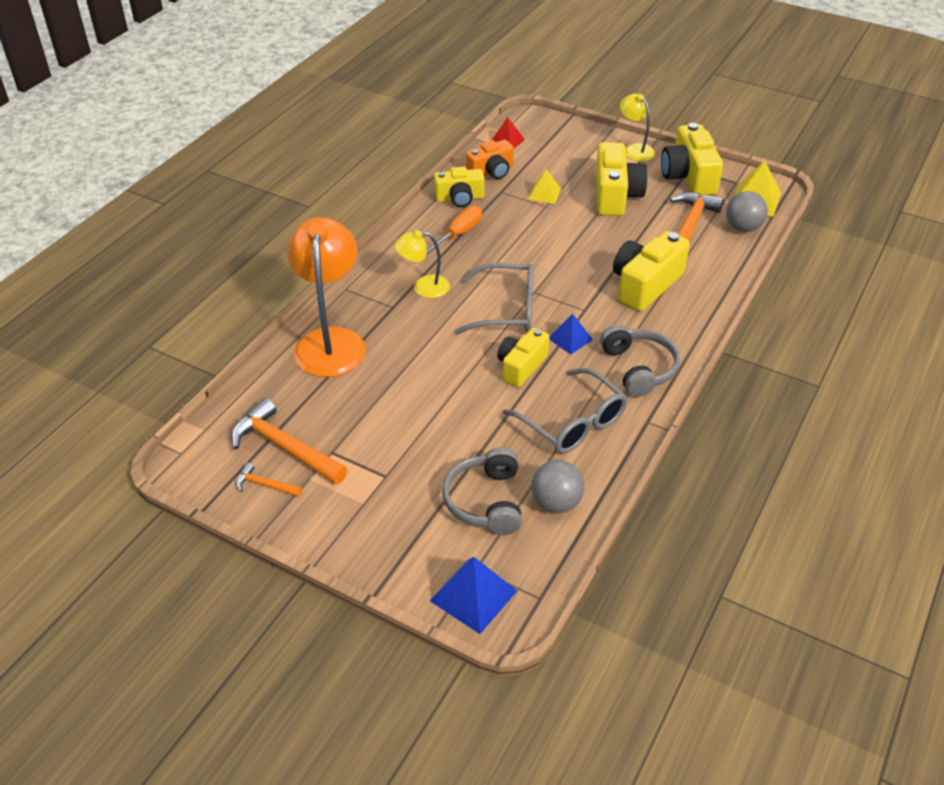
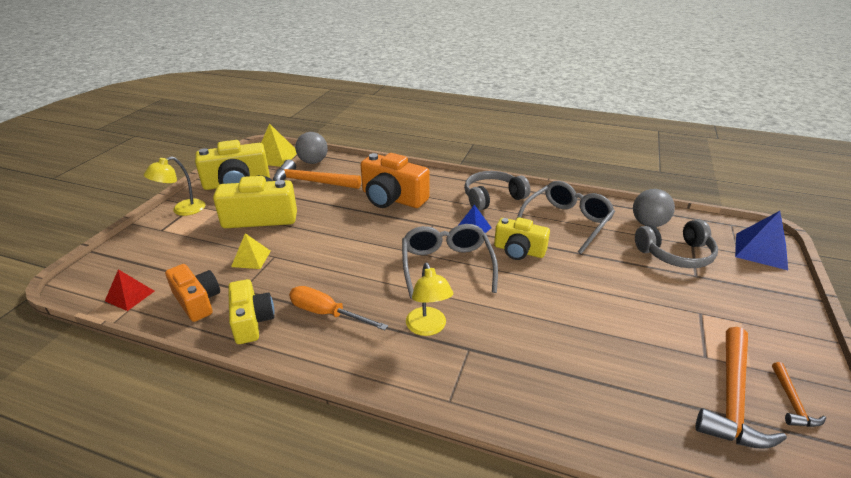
camera: 100 degrees left, 10 degrees down
orange lamp [287,217,366,377] -> none
yellow camera [613,231,690,312] -> orange camera [361,153,430,208]

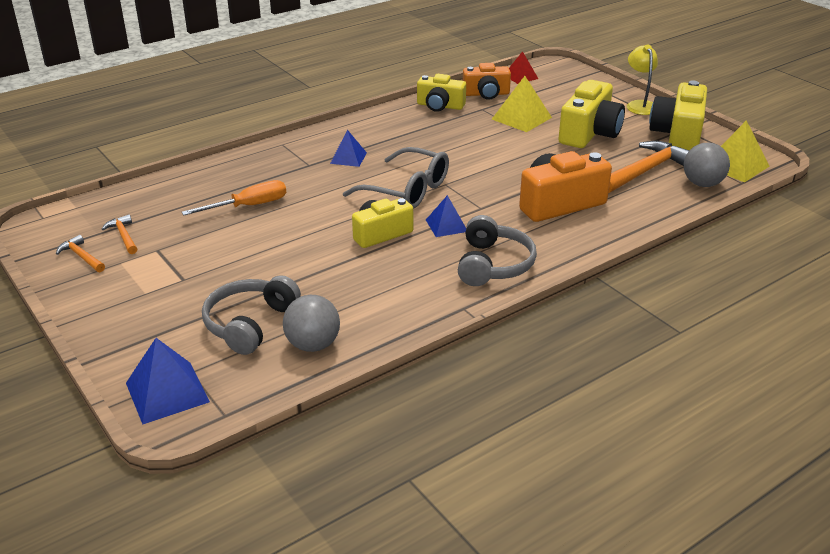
camera: 125 degrees right, 0 degrees up
yellow pyramid [231,233,271,269] -> yellow pyramid [492,76,552,132], size x1.56
orange screwdriver [289,286,388,330] -> orange screwdriver moved to [182,180,286,215]
yellow lamp [406,262,453,336] -> blue pyramid [330,130,367,167]
grey glasses [517,181,615,254] -> none
orange hammer [696,327,787,448] -> orange hammer [102,214,137,254], size x0.50

